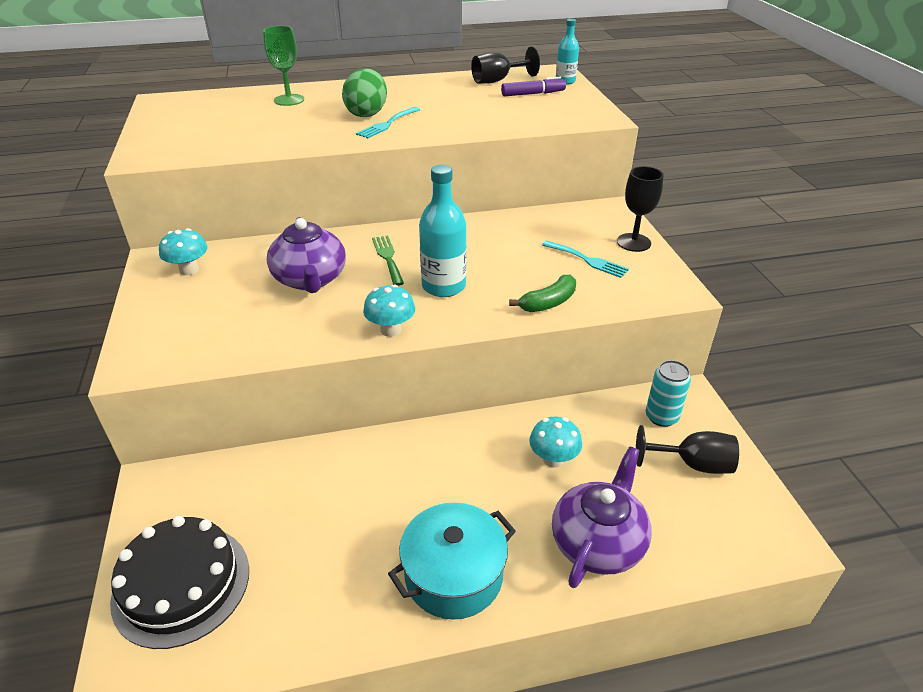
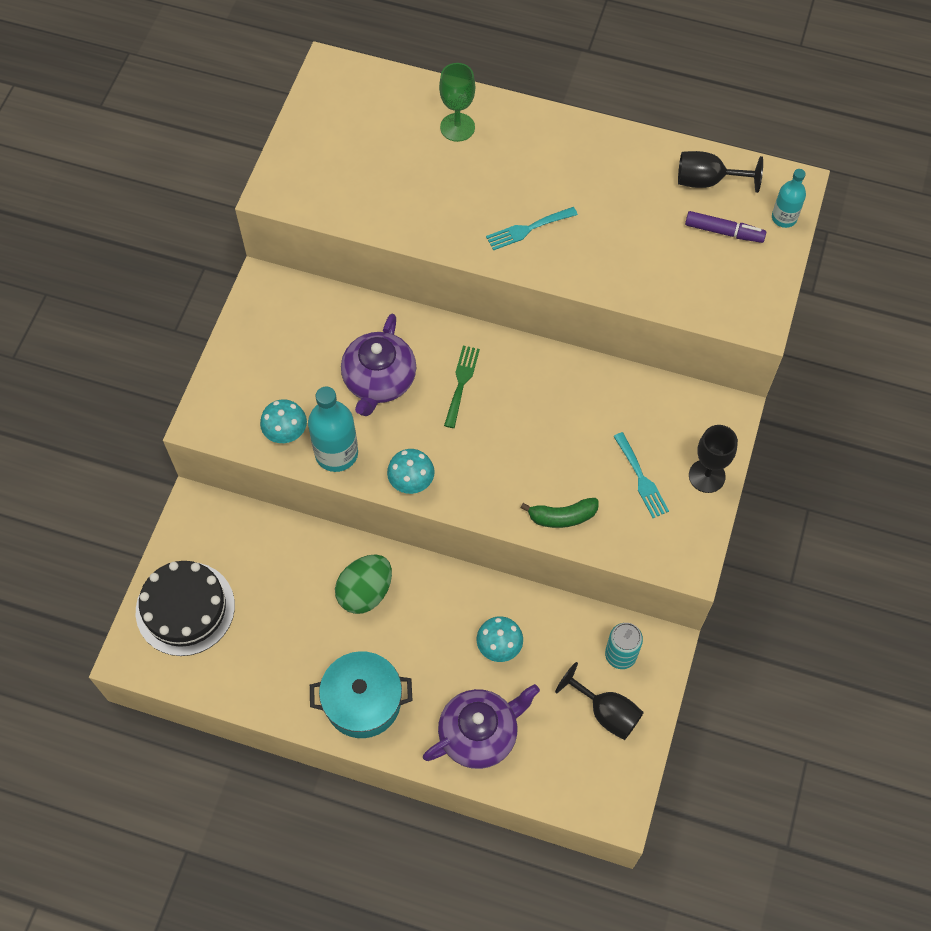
camera: 30 degrees right, 25 degrees up
turquoise mushroom [159,228,208,275] -> turquoise mushroom moved to [260,399,307,443]
green egg [342,68,387,117] -> green egg moved to [335,554,392,614]
turquoise bottle [419,165,467,297] -> turquoise bottle moved to [308,387,358,472]

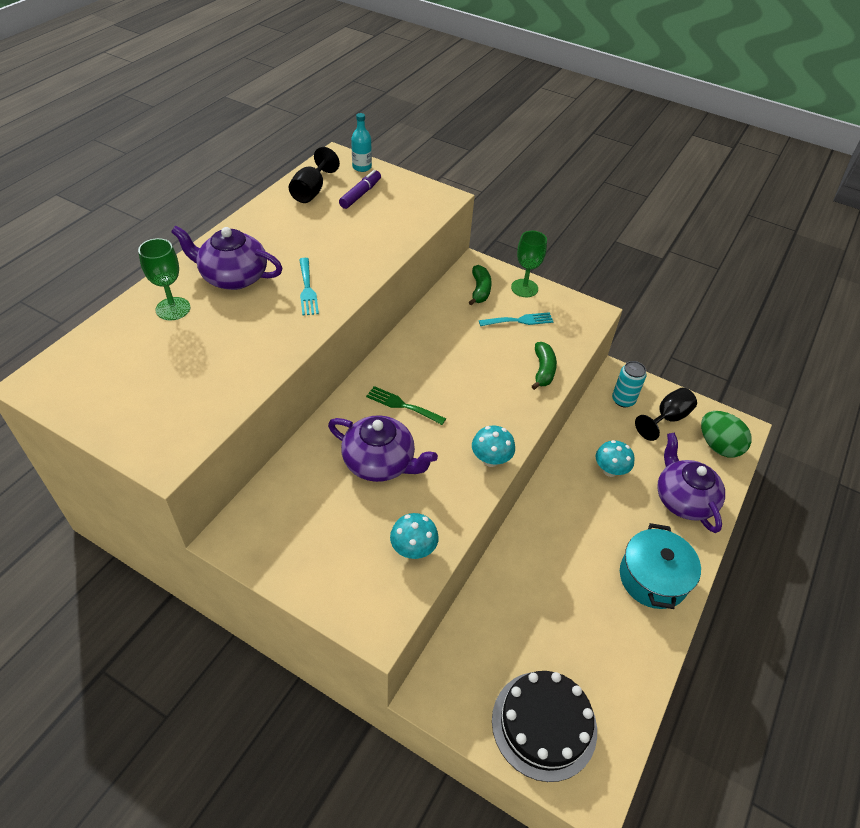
camera: 80 degrees left, 15 degrees down
turquoise bottle [308,387,358,472] -> none
green egg [335,554,392,614] -> green egg moved to [701,411,752,458]
black goblet [689,425,738,493] -> green goblet [511,231,547,297]
none -> purple teapot [171,226,282,290]
none -> green banana [469,265,492,305]

